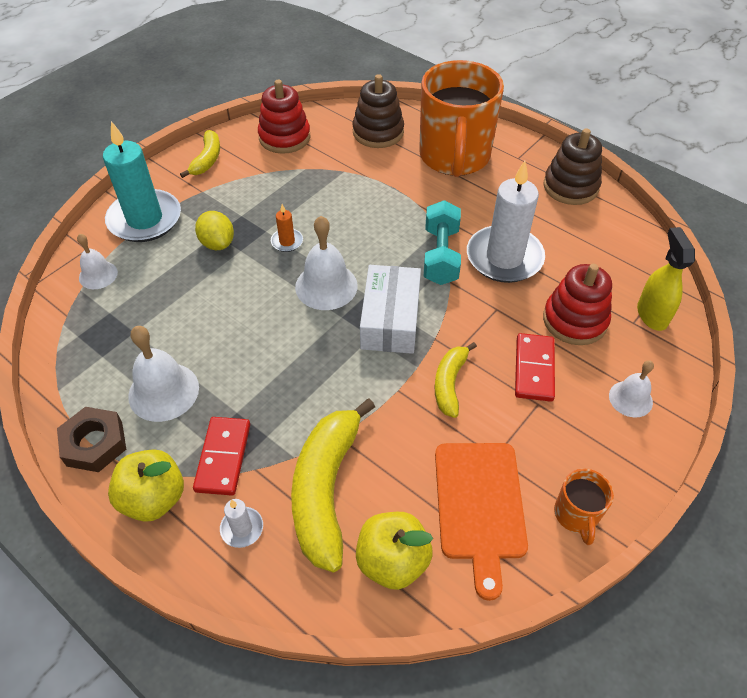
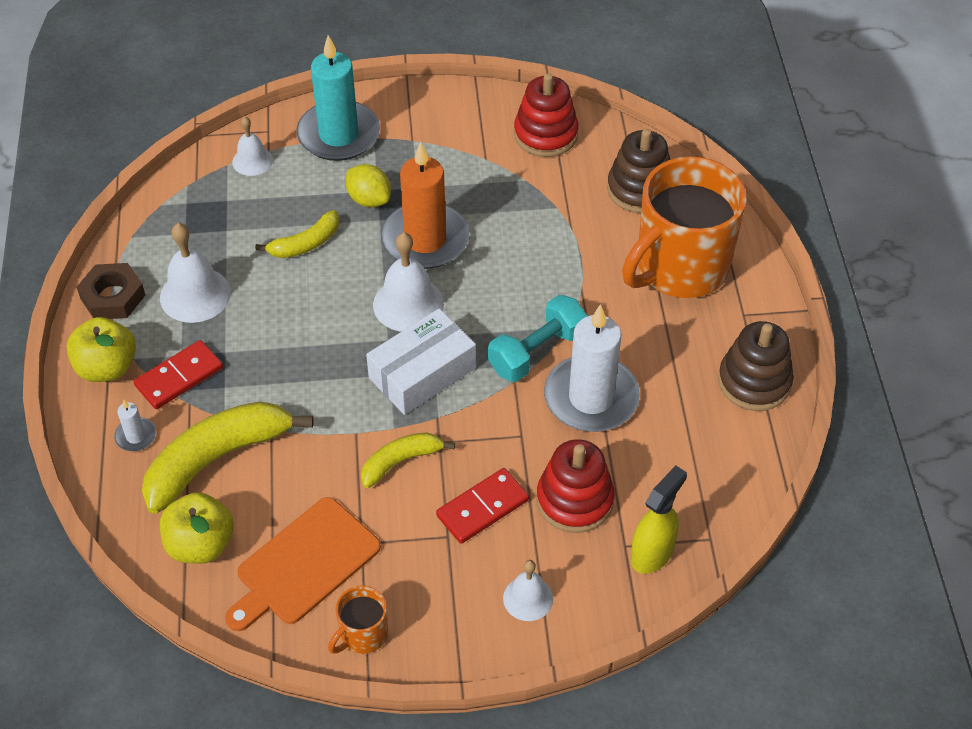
camera: 45 degrees right, 0 degrees up
yellow banana [180,130,220,178] -> yellow banana moved to [255,210,339,258]
yellow lemon [195,211,234,250] -> yellow lemon turned 60 degrees counterclockwise [346,164,391,207]
orange candle [271,204,303,252] -> orange candle [381,142,469,269], size x2.35

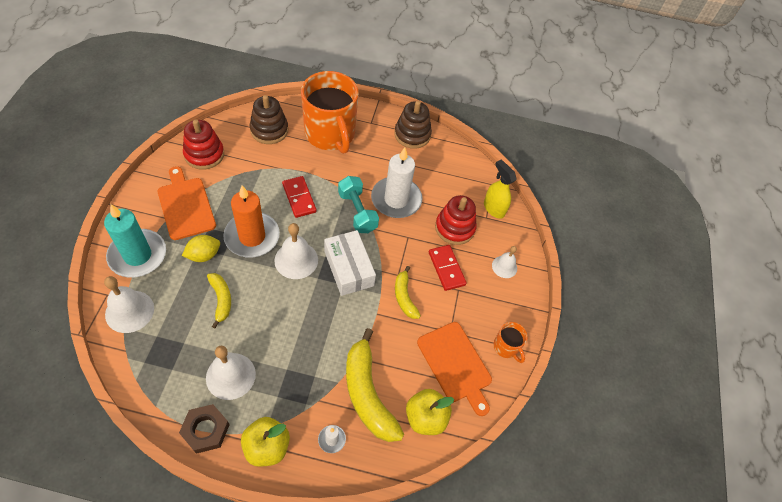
camera: 80 degrees left, 5 degrees up
red domino [134,340,223,409] -> red domino moved to [282,176,317,218]
white bell [232,117,273,176] -> white bell [104,276,154,333], size x1.63
none -> orange cutting board [158,166,216,240]

